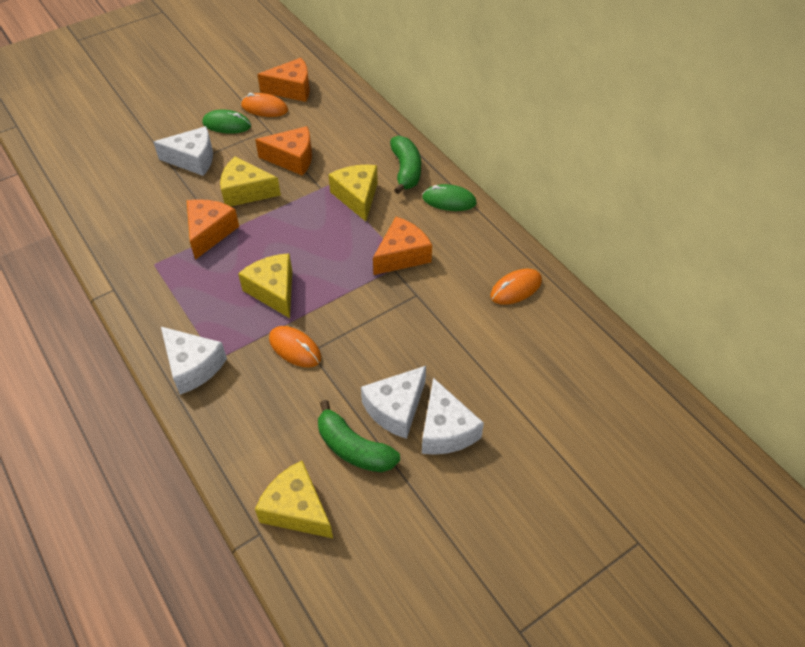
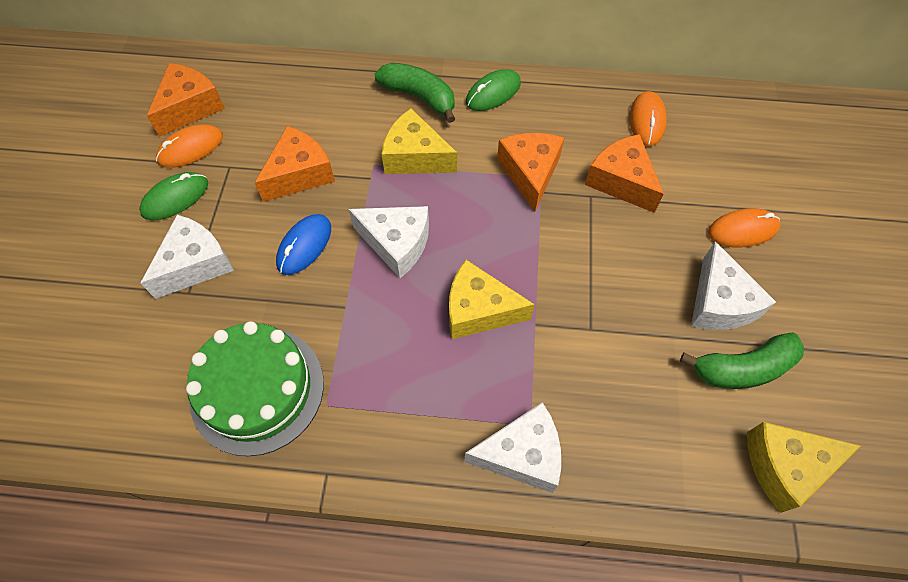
camera: 50 degrees left, 10 degrees up
orange cheese [187,199,239,260] -> orange cheese moved to [585,134,664,213]
yellow cheese [220,156,281,206] -> blue mouse [276,214,331,275]
orange mouse [269,326,321,367] -> orange mouse moved to [708,209,781,247]
white cheese [422,378,484,455] -> white cheese moved to [349,206,429,278]
none -> green cake [186,321,324,456]

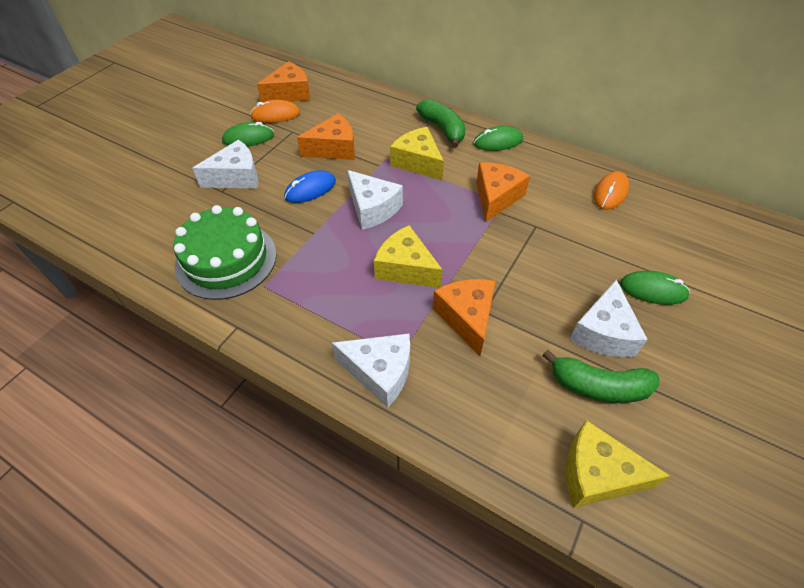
camera: 25 degrees right, 10 degrees down
orange cheese [585,134,664,213] -> orange cheese moved to [433,279,496,356]
orange mouse [708,209,781,247] -> green mouse [620,271,690,305]

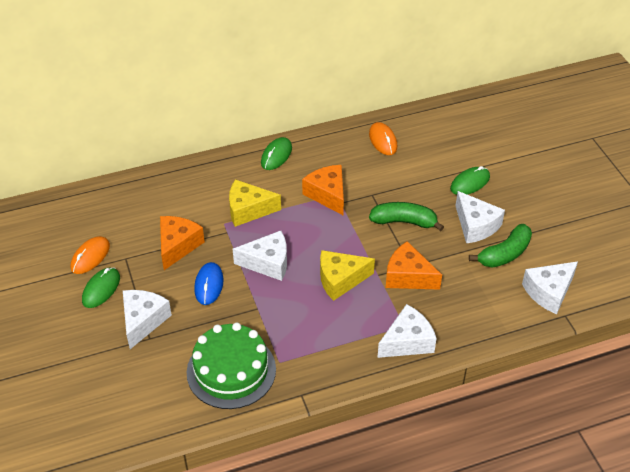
camera: 50 degrees left, 5 degrees down
orange cheese [257,61,311,102] -> none
green banana [416,99,466,148] -> green banana moved to [369,202,444,231]
yellow cheese [566,420,670,508] -> white cheese [522,261,578,314]

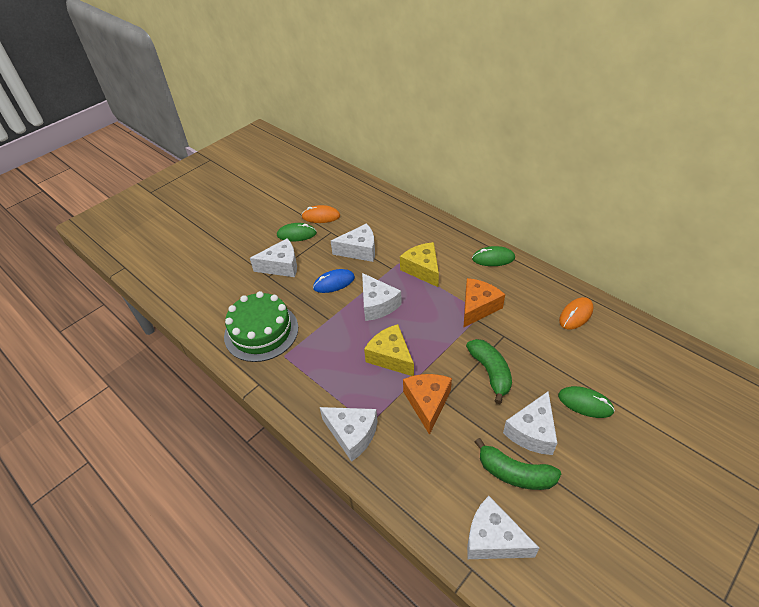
camera: 65 degrees right, 0 degrees up
orange cheese [160,216,205,270] -> white cheese [331,223,375,262]

